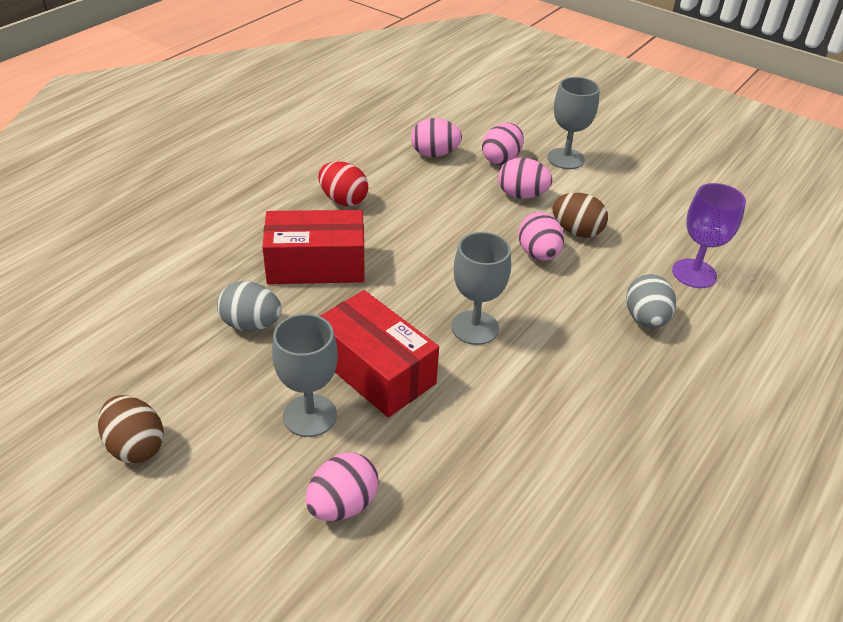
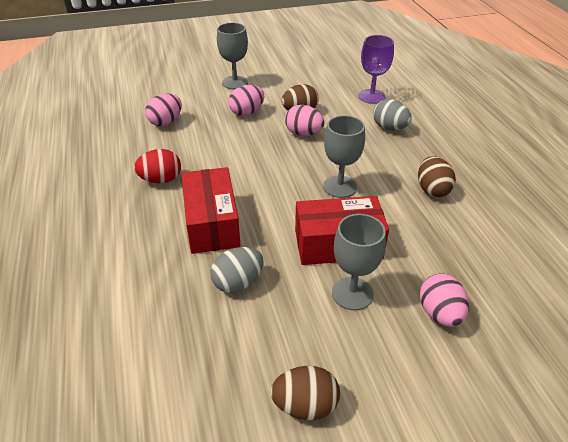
camera: 50 degrees left, 0 degrees up
red box [262,210,365,284] -> red box turned 45 degrees counterclockwise [181,167,241,254]
pink egg [482,123,524,165] -> none
none -> brown egg [418,156,456,197]

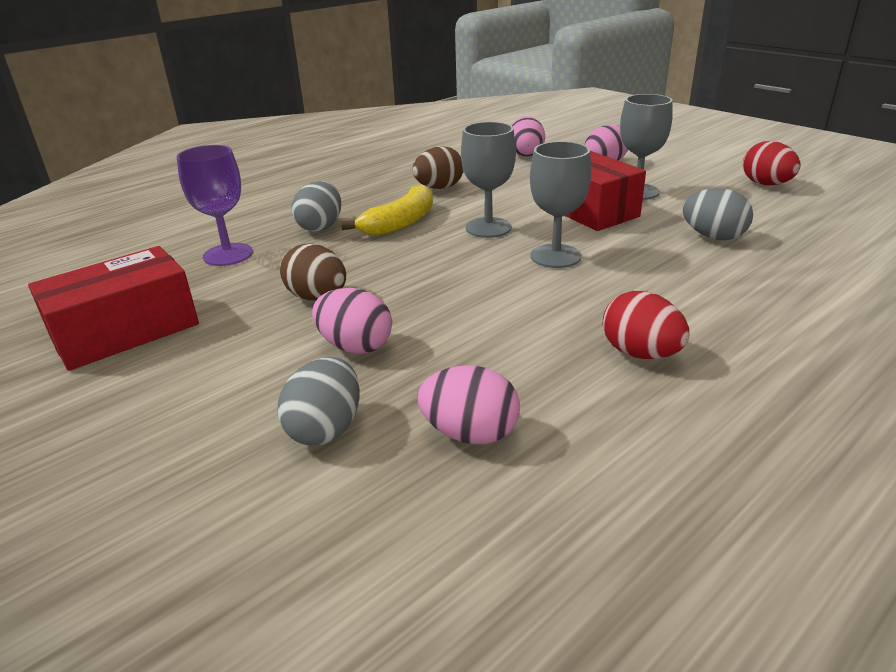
camera: 115 degrees left, 10 degrees down
red box [181,167,241,254] -> red box moved to [28,246,199,371]
grey goblet [217,23,248,89] -> grey goblet moved to [530,141,591,268]
brown egg [270,366,340,420] -> red egg [743,141,801,185]
pink egg [285,105,324,136] -> pink egg moved to [511,116,545,157]
none -> grey egg [278,357,360,445]
none -> yellow banana [341,184,433,236]

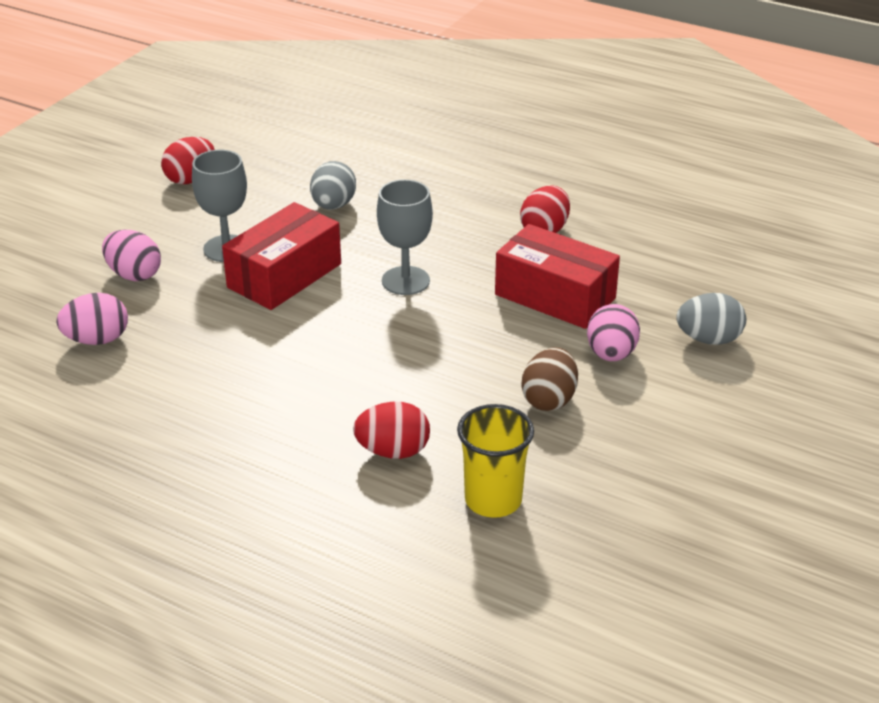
camera: 110 degrees left, 5 degrees up
red box [28,246,199,371] -> red box moved to [495,224,620,329]
purple goblet [177,145,253,266] -> yellow cup [457,404,534,518]
grey egg [292,181,341,232] -> red egg [353,401,430,459]
yellow banana [341,184,433,236] -> none
brown egg [413,146,464,189] -> none
pink egg [417,366,520,444] -> none
grey goblet [461,122,516,238] -> none

